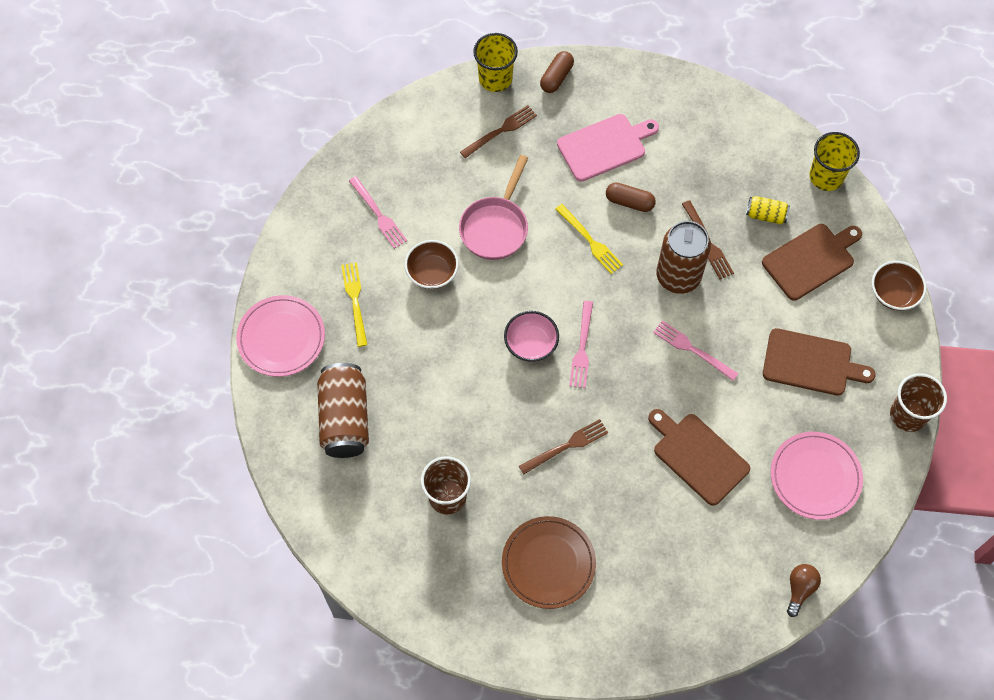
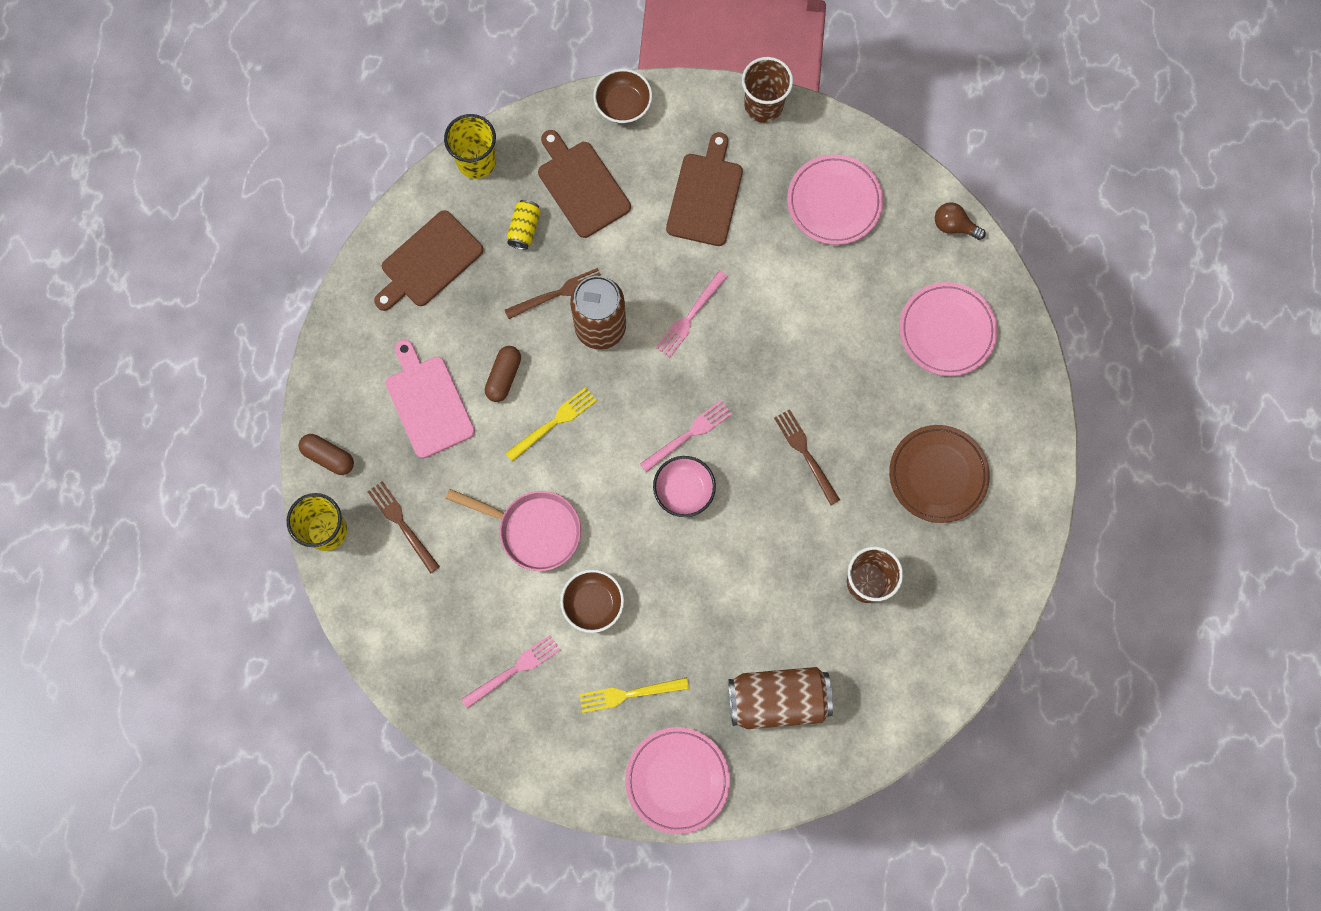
camera: 90 degrees left, 10 degrees up
pink fork [569,301,593,388] -> pink fork turned 45 degrees counterclockwise [640,400,732,472]
brown cutting board [648,409,750,506] -> brown cutting board moved to [374,210,483,311]
none -> pink plate [899,282,998,376]

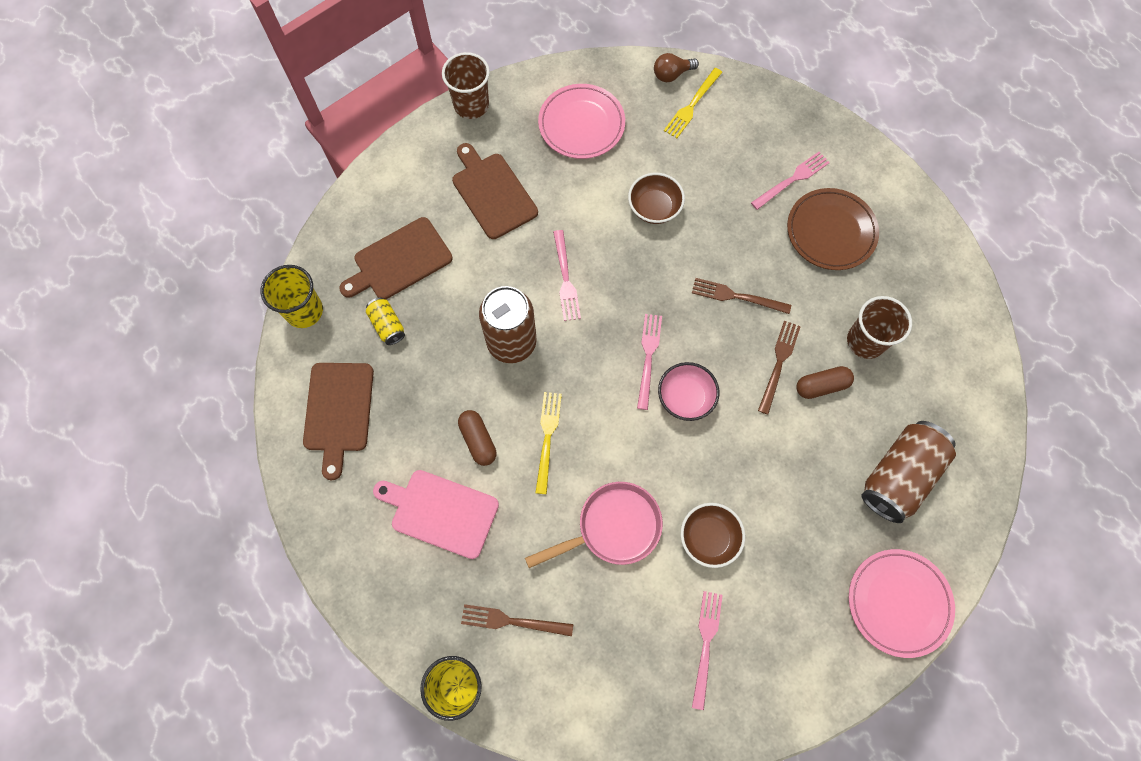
camera: 45 degrees left, 5 degrees down
brown capsule [298,434,354,475] -> brown capsule moved to [796,366,854,399]
brown fork [505,268,601,319] -> brown fork moved to [758,321,801,414]
brown cutting board [538,130,631,238] -> brown cutting board turned 45 degrees counterclockwise [339,217,453,300]
yellow fork [579,677,689,713] -> yellow fork moved to [664,68,722,138]
brown bowl [593,69,652,124] -> brown bowl moved to [628,173,685,224]
pink plate [899,282,998,376] -> none
none -> pink fork [751,152,830,210]

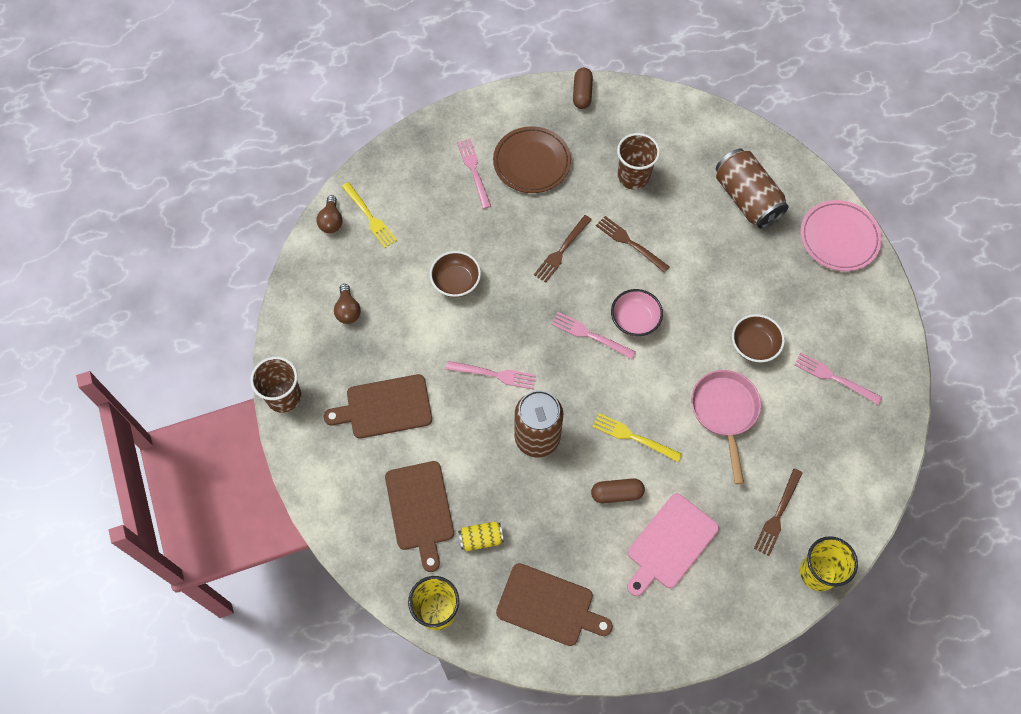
camera: 70 degrees left, 5 degrees down
pink plate [538,84,625,159] -> brown light bulb [334,284,361,324]
brown capsule [796,366,854,399] -> brown capsule moved to [573,68,593,109]

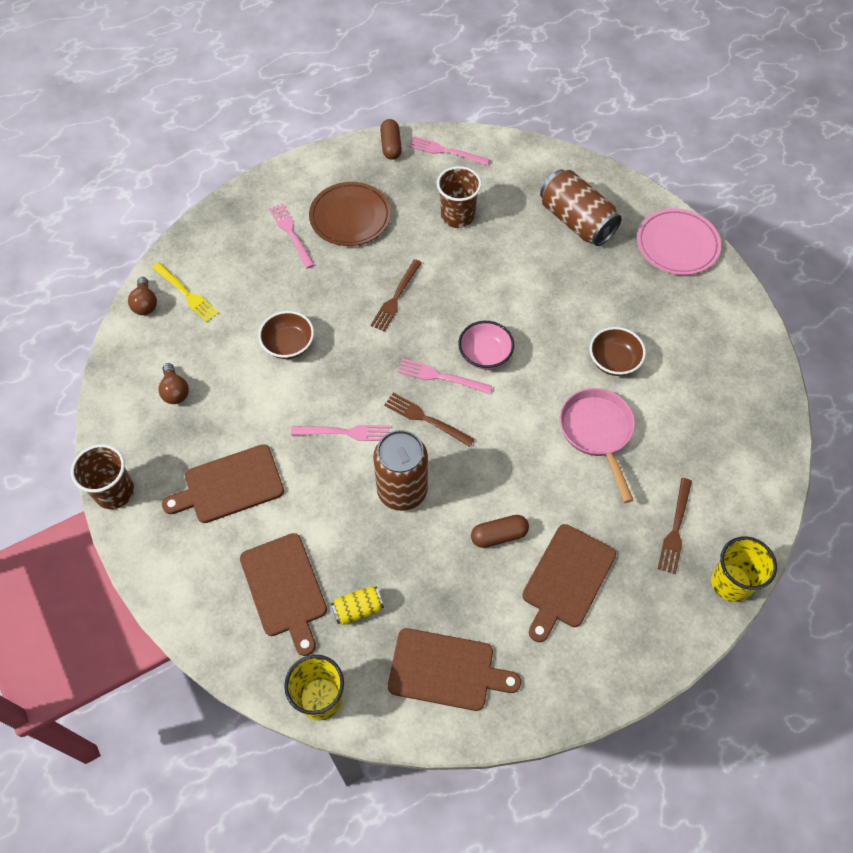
camera: 10 degrees left, 5 degrees down
yellow fork [592,413,682,462] -> none
brown fork [596,216,670,273] -> brown fork moved to [384,393,475,447]
pink cutting board [627,494,719,596] -> brown cutting board [522,524,616,642]
pink fork [794,353,882,405] -> pink fork moved to [408,136,490,166]

